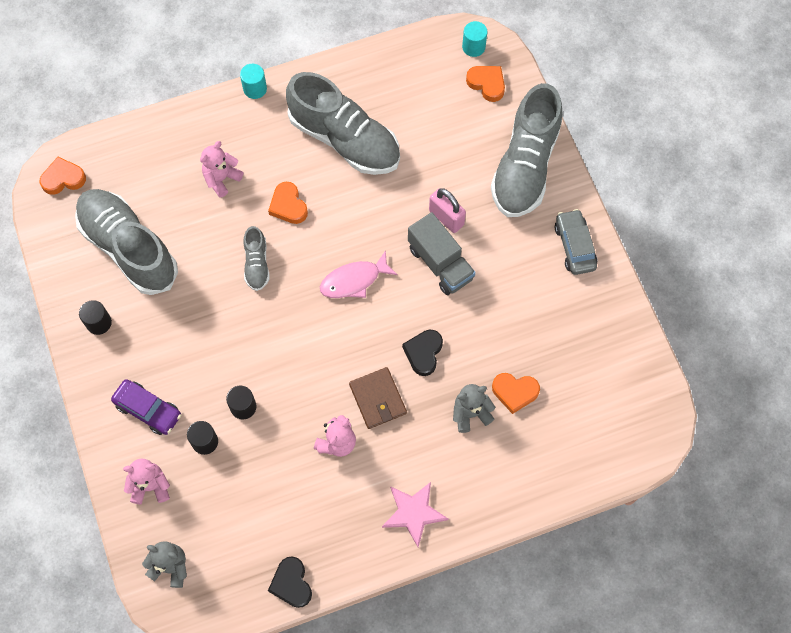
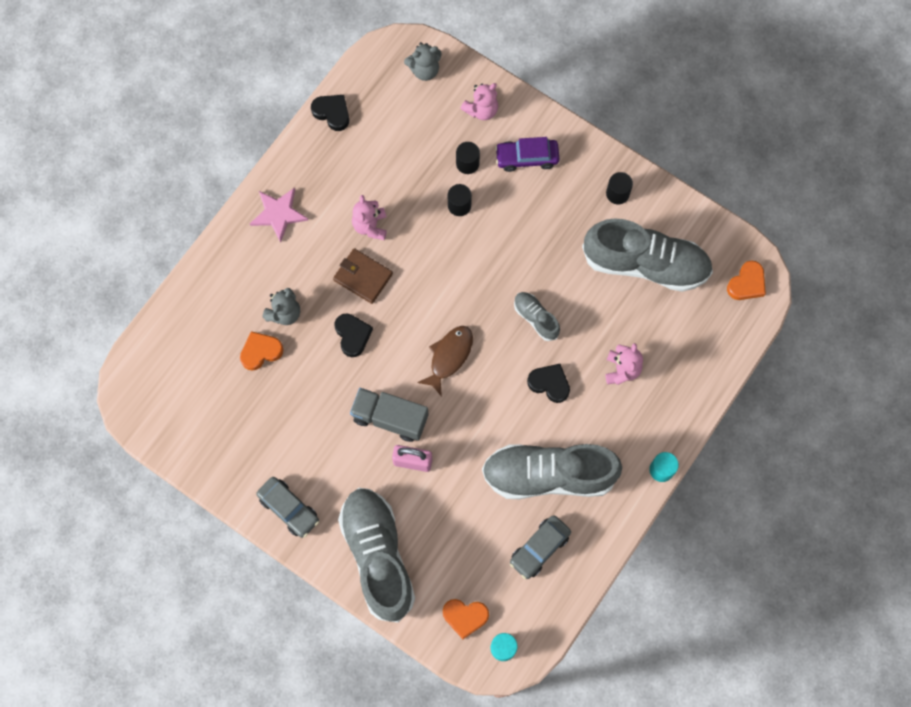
camera: 145 degrees right, 5 degrees up
orange heart [268,182,308,224] -> black heart [527,364,570,403]
pink fish [320,250,398,298] -> brown fish [417,326,473,397]
none -> grey car [510,515,571,579]

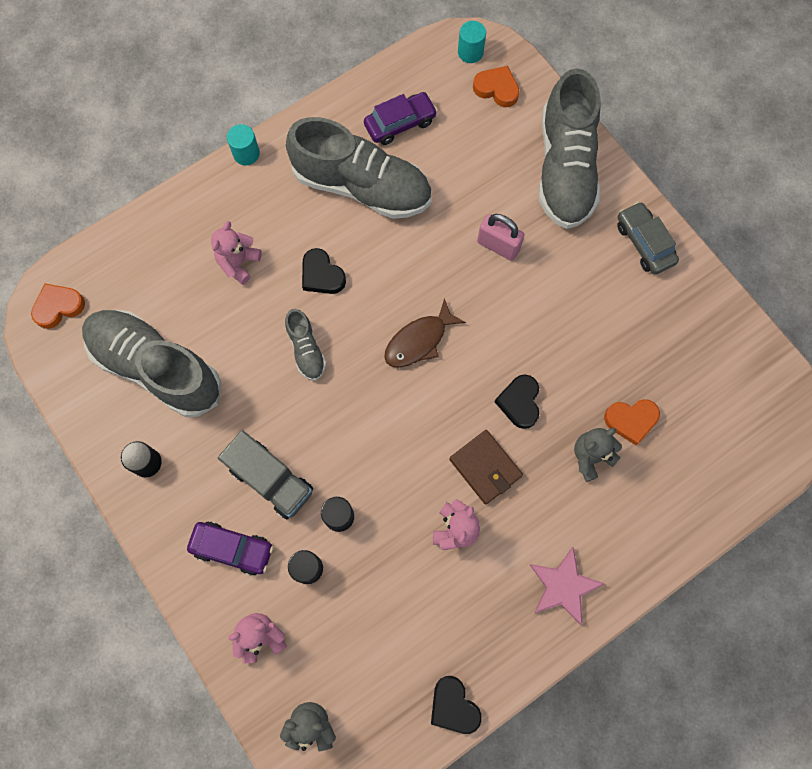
camera: 160 degrees left, 0 degrees up
grey truck [350,388,428,442] -> grey truck moved to [218,430,313,519]
grey car [510,515,571,579] -> purple car [364,92,438,145]

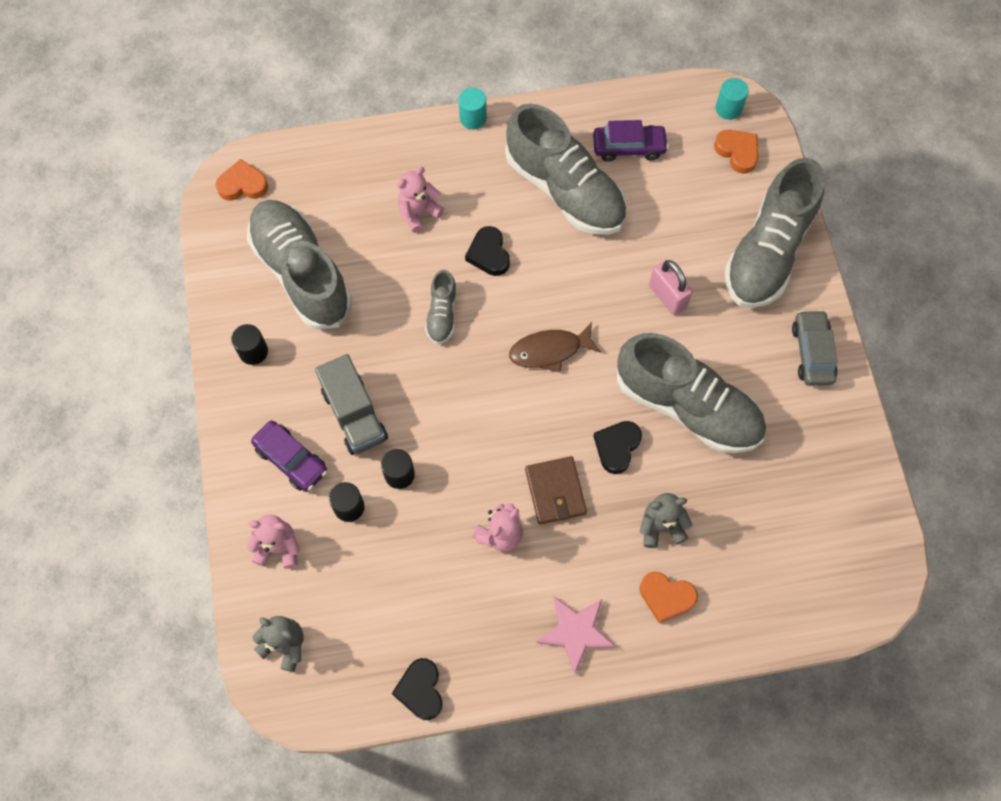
camera: 25 degrees right, 5 degrees down
orange heart [604,399,660,445] -> orange heart moved to [640,572,698,623]
none -> grey shoe [617,333,766,453]

